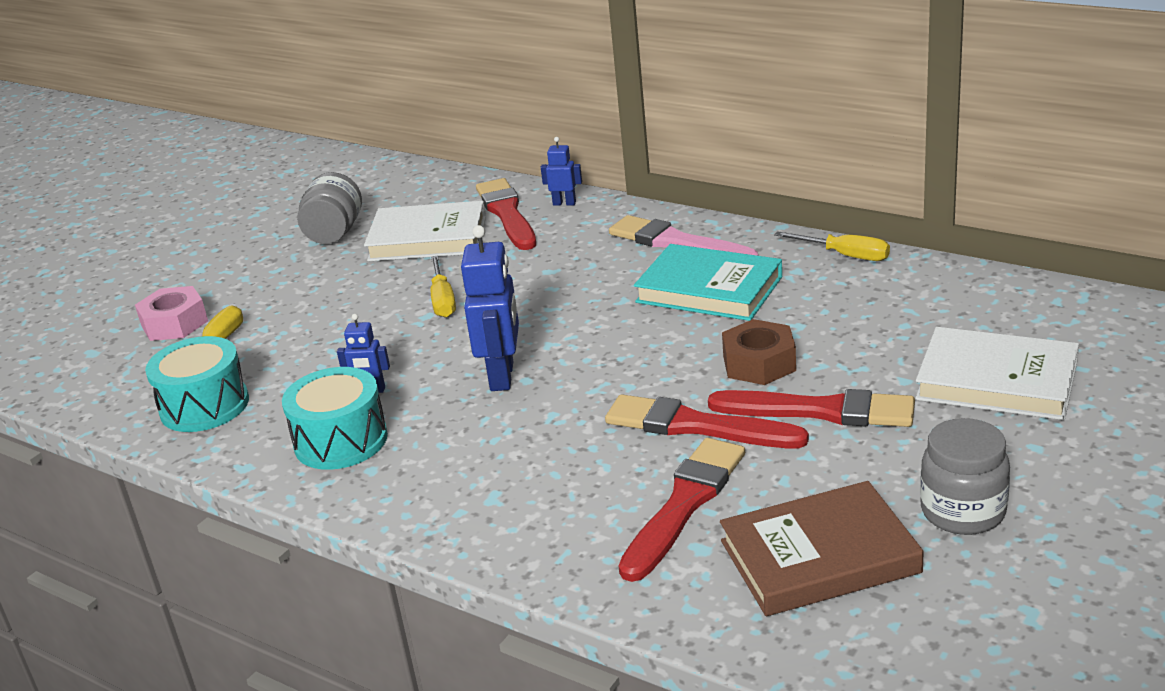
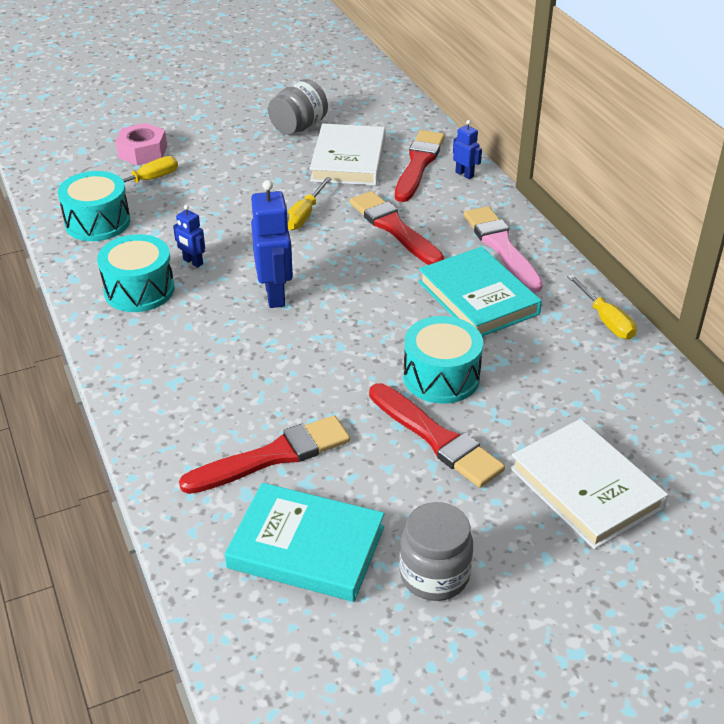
camera: 30 degrees right, 10 degrees up
white book [364,201,486,262] -> white book turned 60 degrees clockwise [310,124,385,186]
blue robot [461,225,519,391] -> blue robot turned 45 degrees counterclockwise [251,180,293,308]
red brush [605,394,809,448] -> red brush moved to [350,191,444,265]
brown book [720,481,924,616] -> turquoise book [225,483,384,602]
brown nut [722,319,796,385] -> turquoise drum [403,316,483,404]

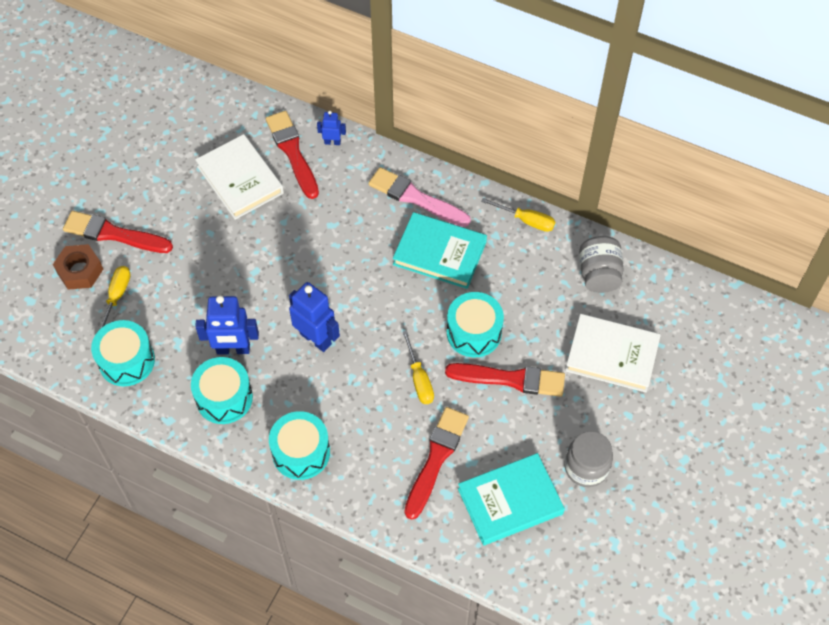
camera: 40 degrees left, 20 degrees up
pink nut [116,123,167,165] -> brown nut [53,244,103,290]
blue robot [173,205,205,267] -> blue robot [195,295,259,355], size x1.90
grey jar [268,79,328,135] -> grey jar moved to [579,236,624,293]
yellow screwdriver [288,177,332,230] -> yellow screwdriver moved to [402,330,434,404]
red brush [350,191,444,265] -> red brush moved to [63,211,173,253]
none -> turquoise drum [269,411,330,480]

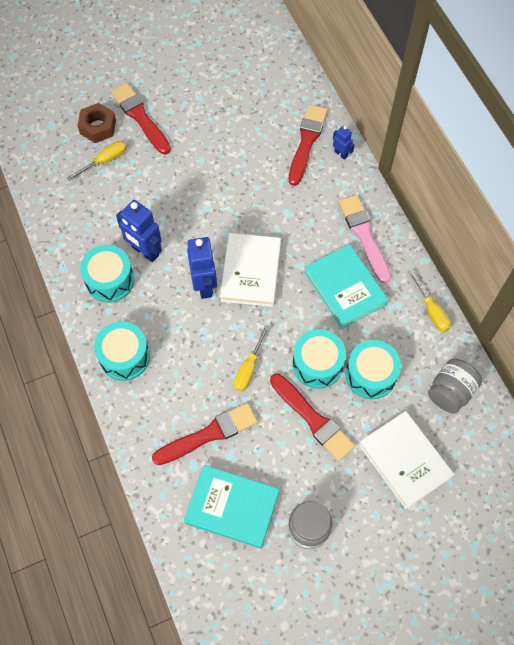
camera: 40 degrees right, 5 degrees up
turquoise drum [91,320,155,386] -> turquoise drum moved to [346,340,401,399]
white book [195,134,284,220] -> white book moved to [220,233,281,307]

